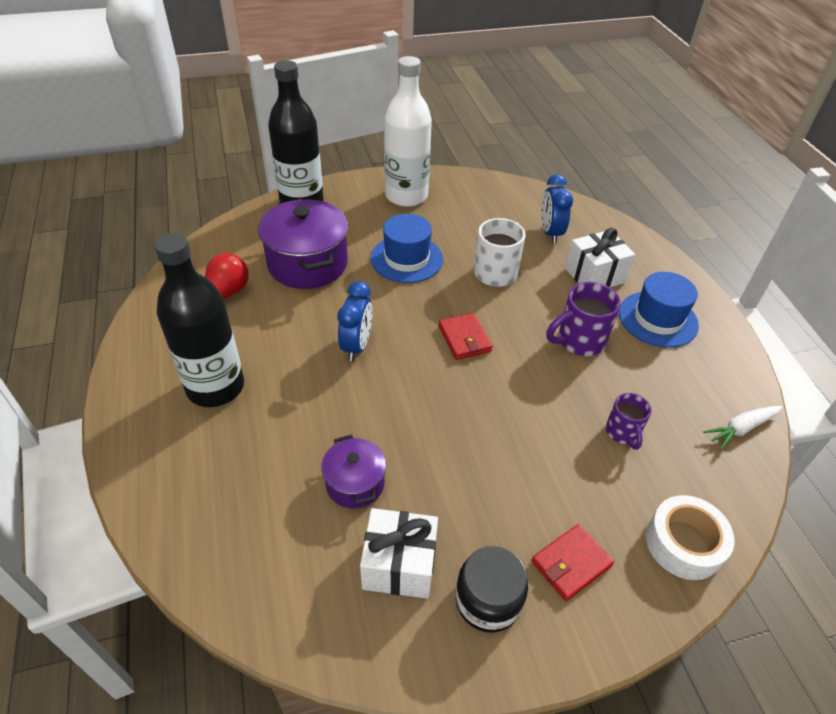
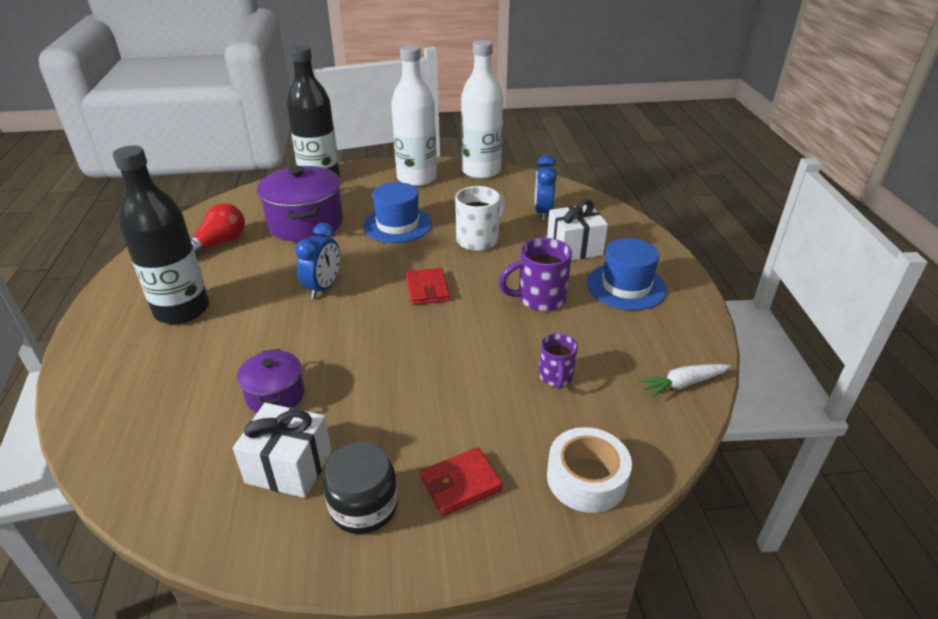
camera: 10 degrees right, 10 degrees down
none -> white bottle [461,40,503,179]

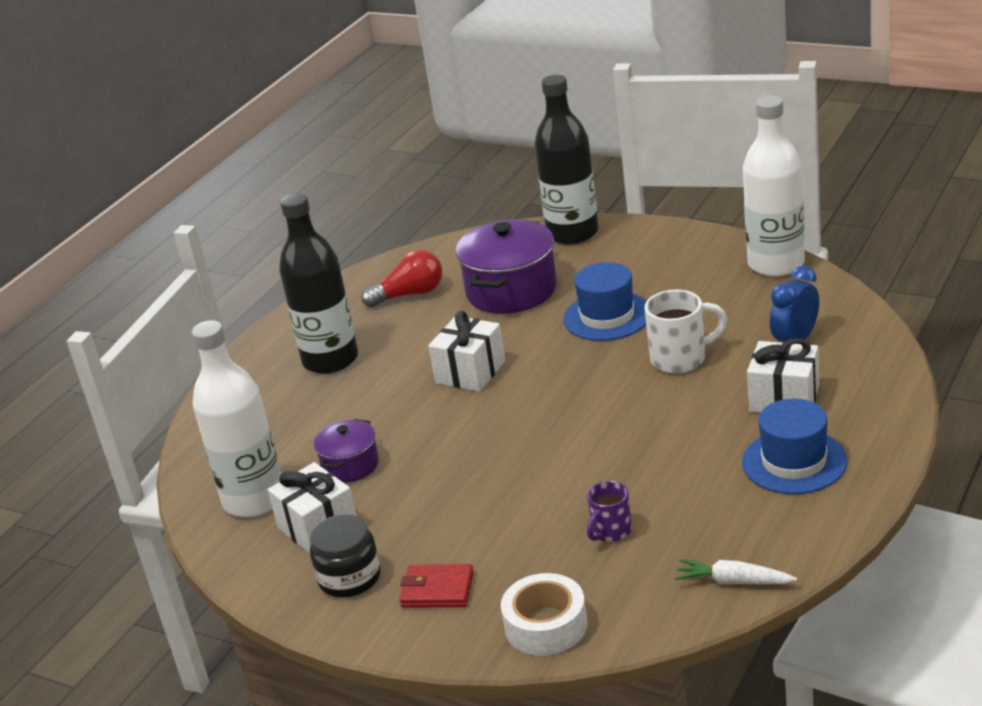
camera: 40 degrees right, 5 degrees down
blue clock [295,223,340,299] -> white gift [428,311,506,392]
white bottle [391,45,437,187] -> white bottle moved to [192,320,281,517]
red wallet [406,268,450,305] -> none
purple mug [499,238,572,311] -> none

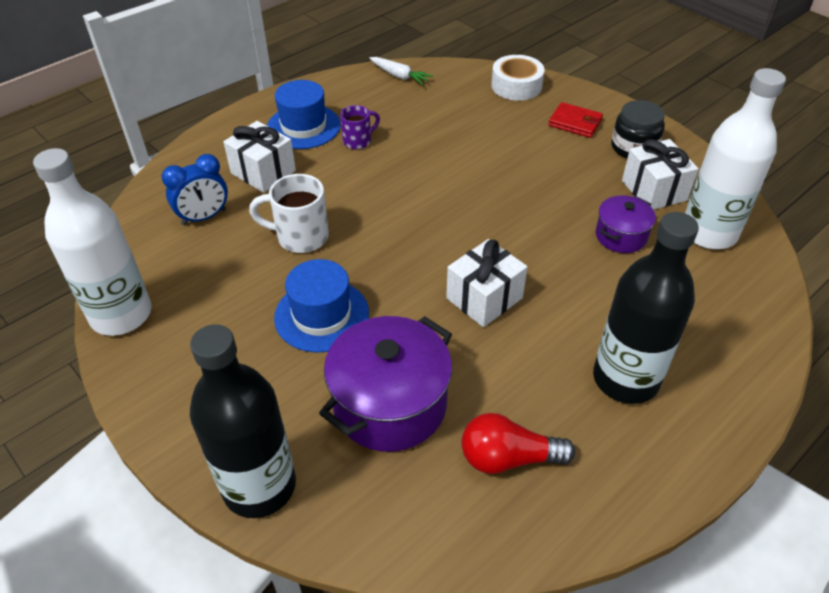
camera: 165 degrees left, 15 degrees up
purple mug [587,481,632,542] -> purple mug moved to [340,105,380,149]

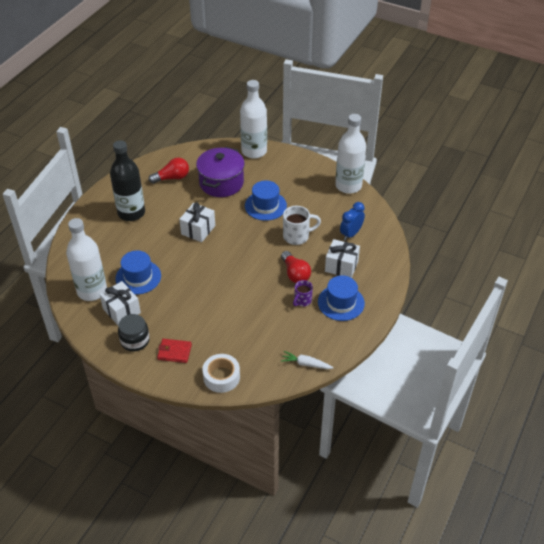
camera: 160 degrees right, 0 degrees up
black bottle [190,324,296,518] -> white bottle [240,80,267,159]
purple pot [596,195,656,253] -> blue hat [115,251,161,295]
none -> red light bulb [281,251,311,283]

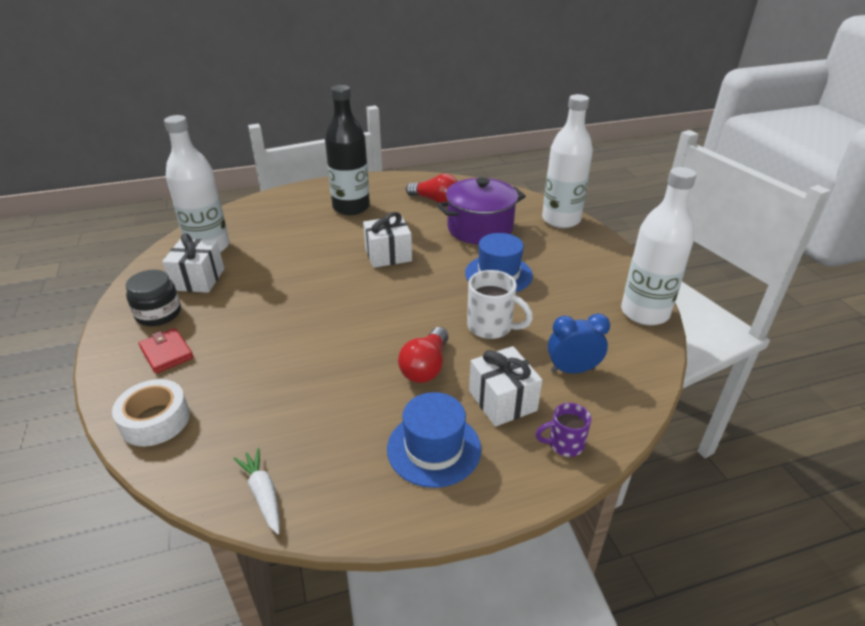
camera: 45 degrees right, 10 degrees down
blue hat [115,251,161,295] -> none
purple mug [293,280,313,306] -> purple mug moved to [536,403,591,457]

